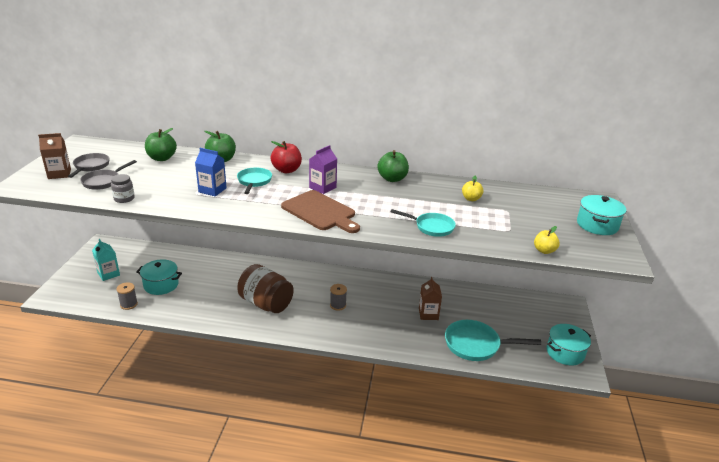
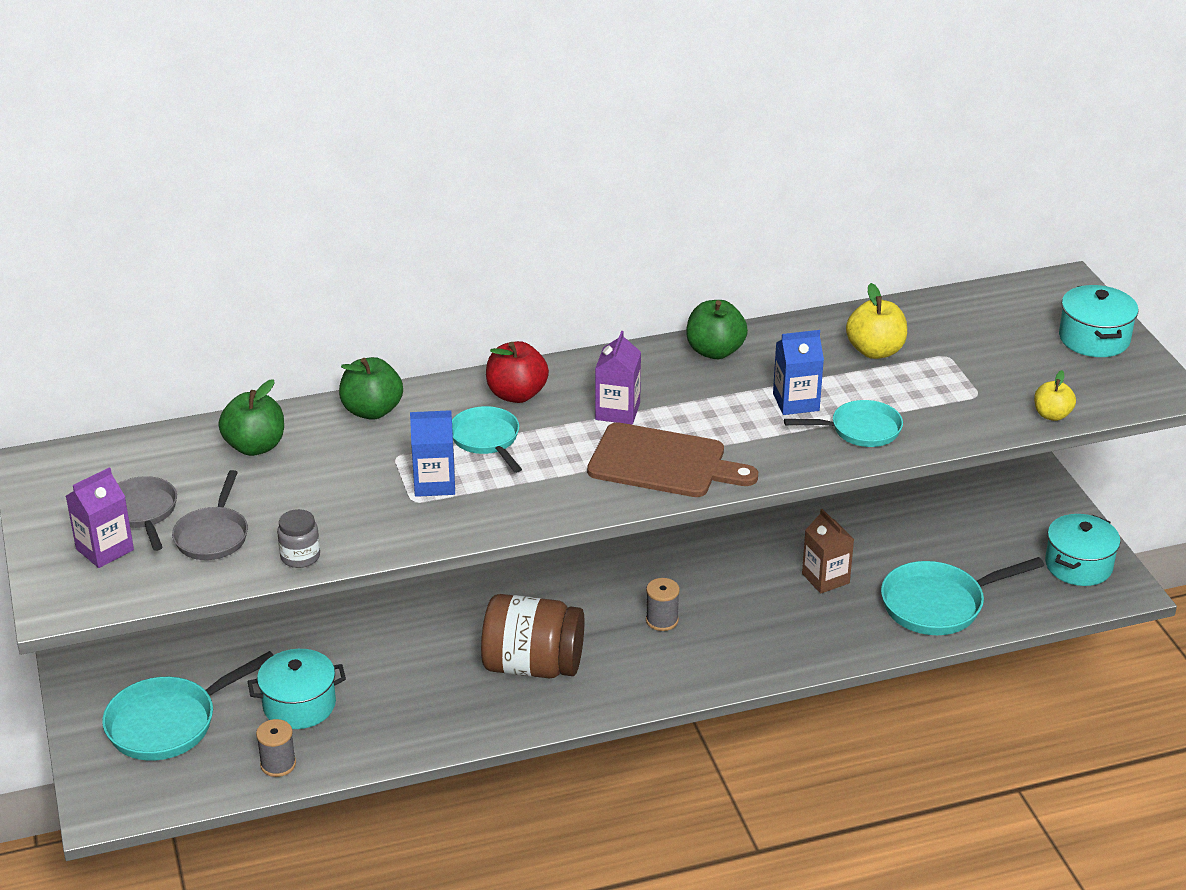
camera: 25 degrees left, 5 degrees up
brown carton [38,133,71,179] -> purple carton [66,467,134,568]
turquoise carton [92,239,120,281] -> turquoise pan [102,651,274,761]
yellow apple [462,176,484,201] -> yellow apple [846,283,907,359], size x1.55
none -> blue carton [773,330,824,415]

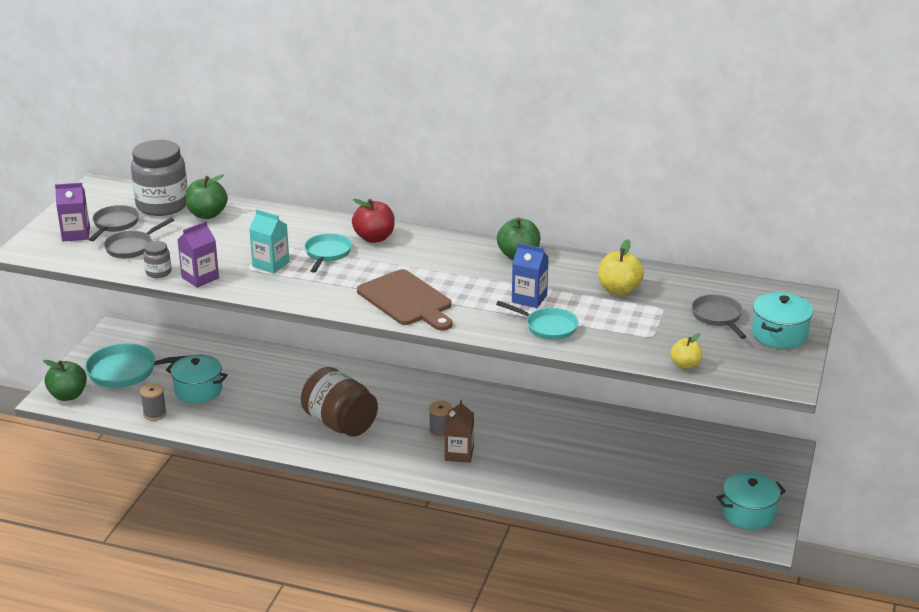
camera: 35 degrees right, 5 degrees down
green apple [339,357,403,420] -> green apple moved to [43,360,87,401]
blue carton [410,410,455,497] -> turquoise carton [249,209,289,274]
purple carton [595,331,641,425] -> purple carton moved to [177,221,219,288]
brown carton [802,509,854,594] -> brown carton moved to [445,400,474,463]
turquoise pan [881,557,1044,635] -> none
none -> grey jar [131,140,188,216]
none -> grey pan [691,294,747,339]

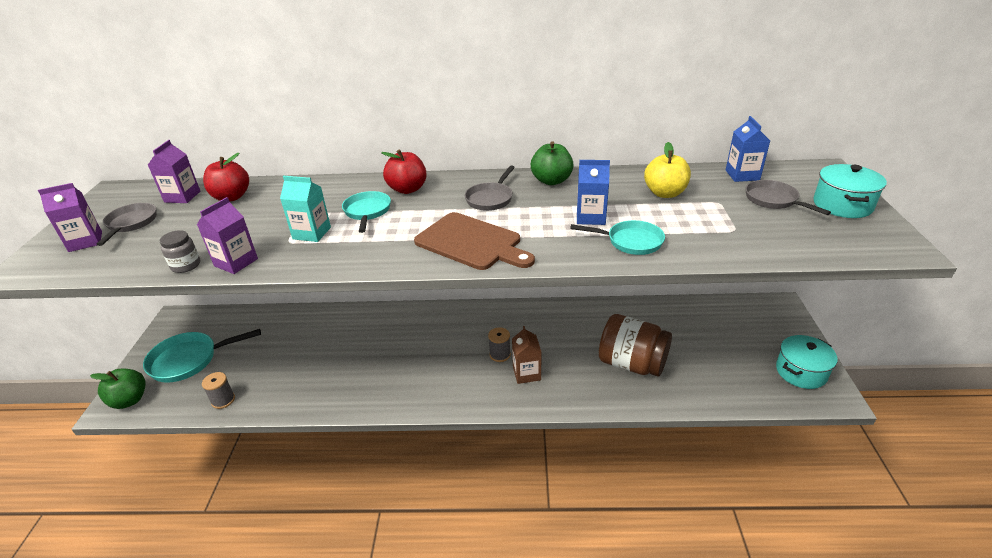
camera: 15 degrees left, 5 degrees up
grey pan [104,218,174,258] -> grey pan moved to [465,165,515,211]
grey jar [131,140,188,216] -> purple carton [148,140,200,203]
turquoise pot [166,354,228,404] -> none
green apple [186,174,228,219] -> red apple [203,153,249,201]
brown jar [301,367,378,437] -> brown jar moved to [599,314,672,377]
yellow apple [670,333,702,369] -> none
none -> blue carton [726,116,770,182]

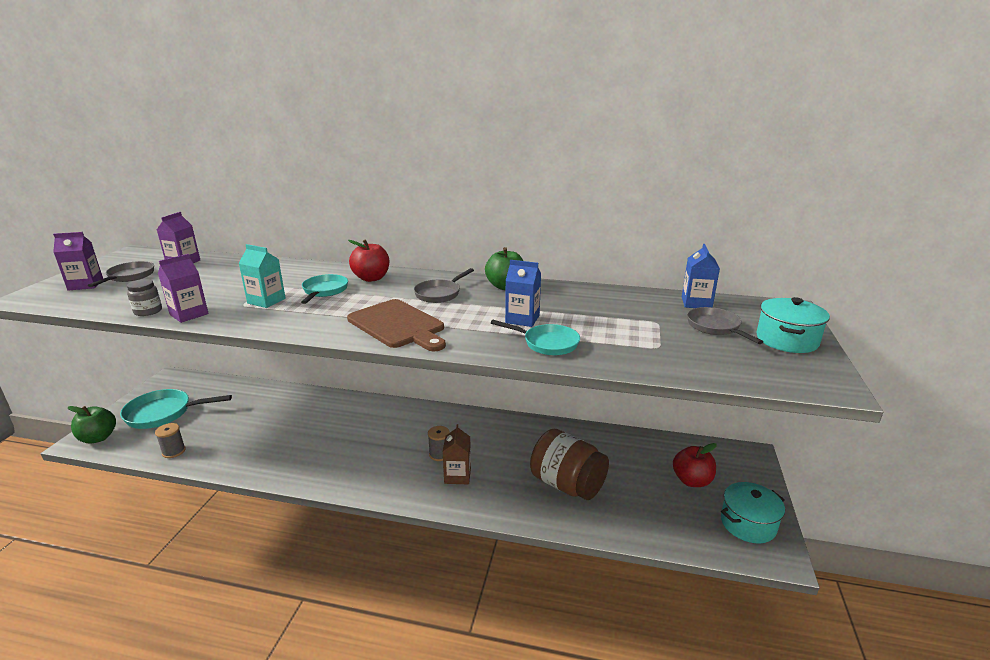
camera: 10 degrees right, 10 degrees down
red apple [203,153,249,201] -> red apple moved to [673,443,717,487]
yellow apple [644,142,691,198] -> none

